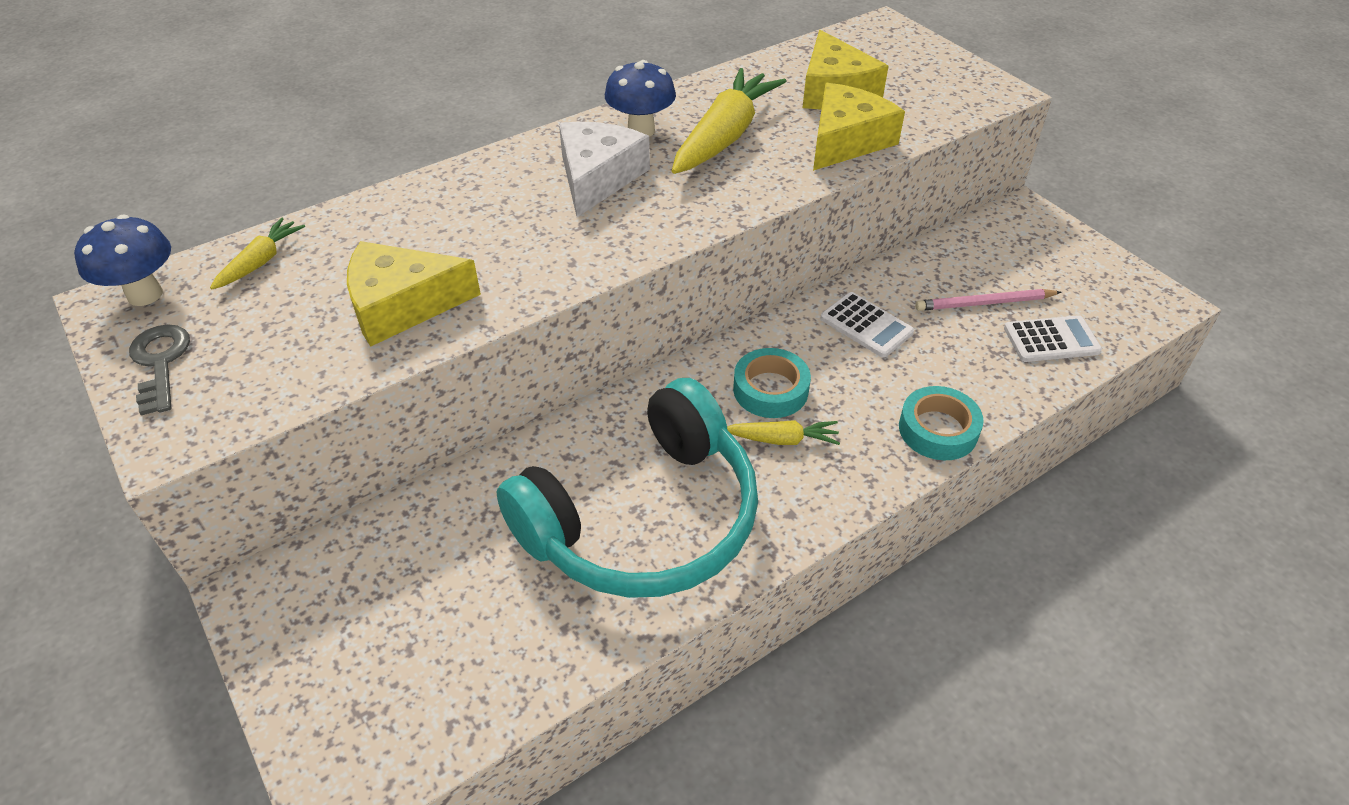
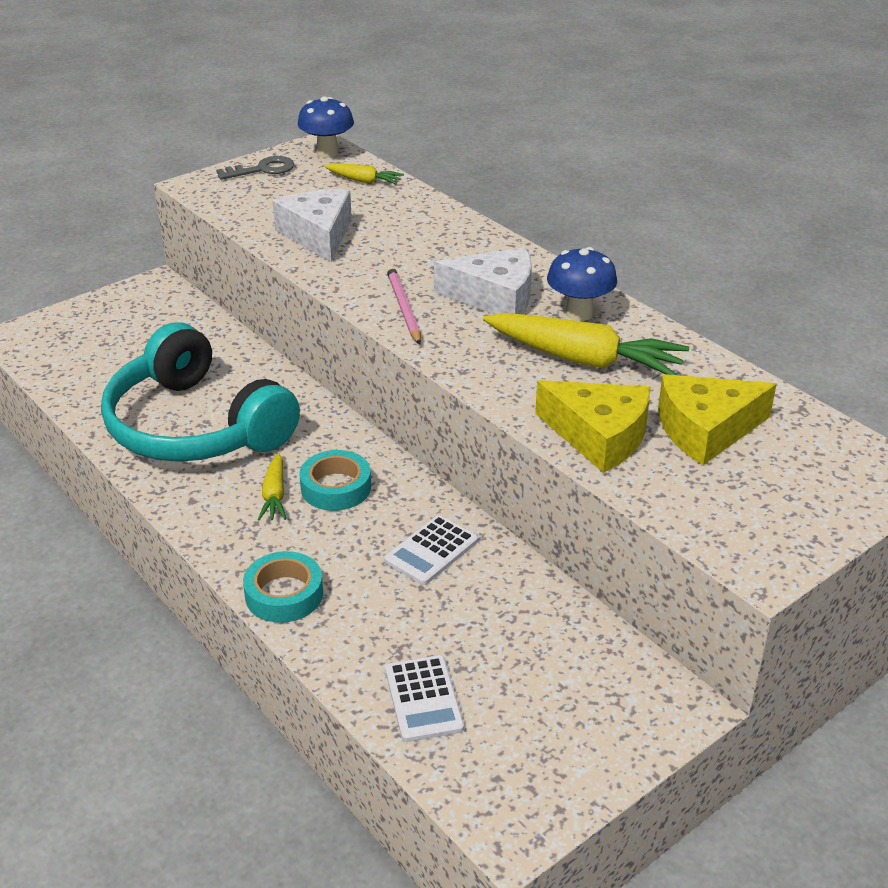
camera: 85 degrees right, 10 degrees down
yellow cheese [347,241,481,347] -> white cheese [273,189,352,262]
pink pencil [915,289,1062,311] -> pink pencil moved to [386,266,421,345]

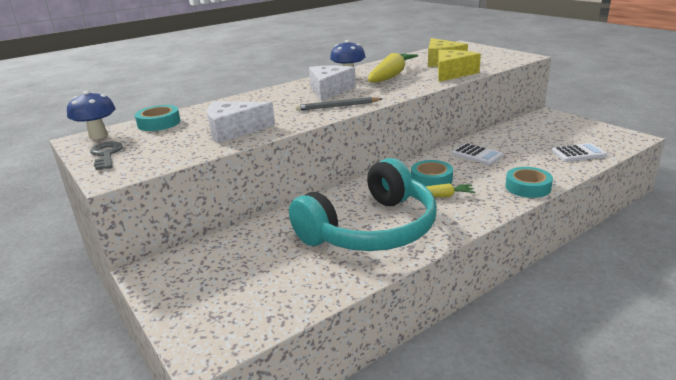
camera: 85 degrees left, 10 degrees down
yellow carrot [324,163,404,184] -> turquoise tape [135,105,181,131]
pink pencil [386,266,421,345] -> grey pencil [295,97,382,111]

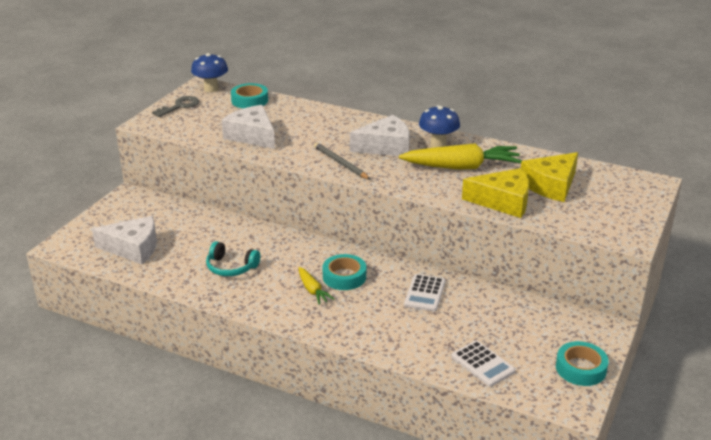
camera: 60 degrees right, 5 degrees up
turquoise headphones [289,158,437,251] -> turquoise headphones [206,241,260,276], size x0.42
turquoise tape [505,167,553,198] -> turquoise tape moved to [556,341,609,386]
none -> white cheese [92,216,157,264]

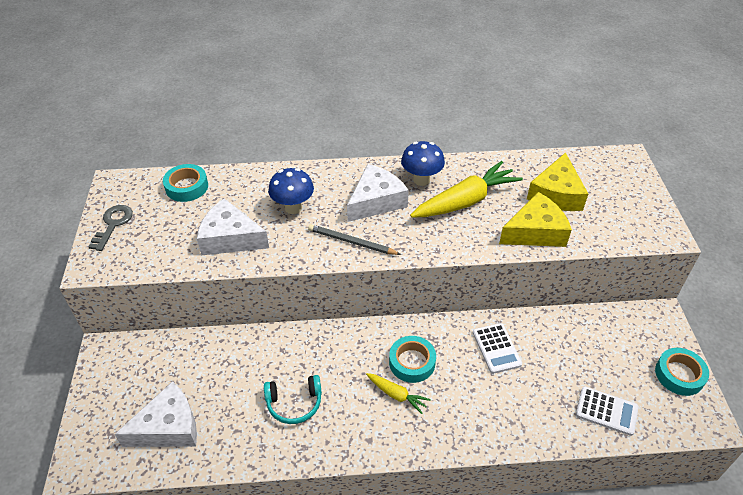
camera: 30 degrees left, 15 degrees up
blue mushroom [191,53,228,92] -> blue mushroom moved to [268,168,314,214]

